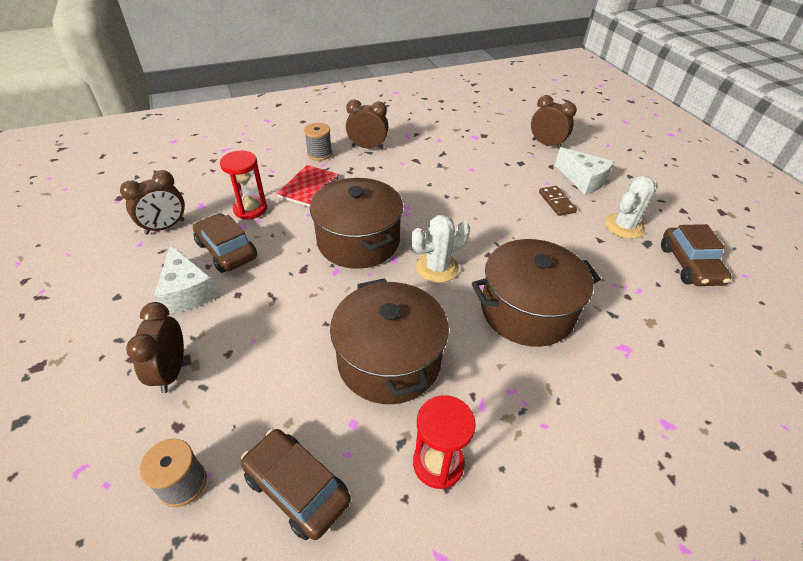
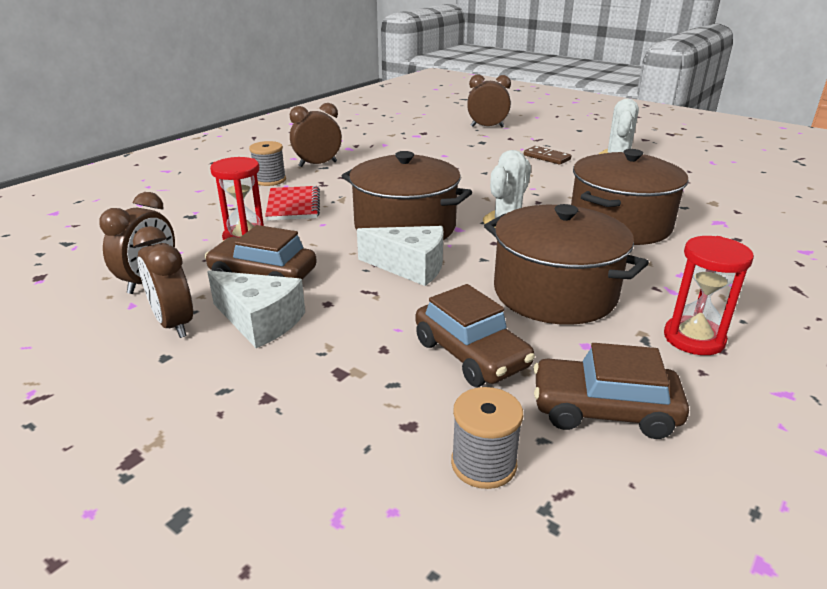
camera: 30 degrees left, 15 degrees down
brown clock [126,302,184,393] -> brown clock moved to [133,226,193,338]
white cheese [555,147,614,195] -> white cheese moved to [357,226,443,286]
brown car [661,224,732,286] -> brown car moved to [415,284,535,387]

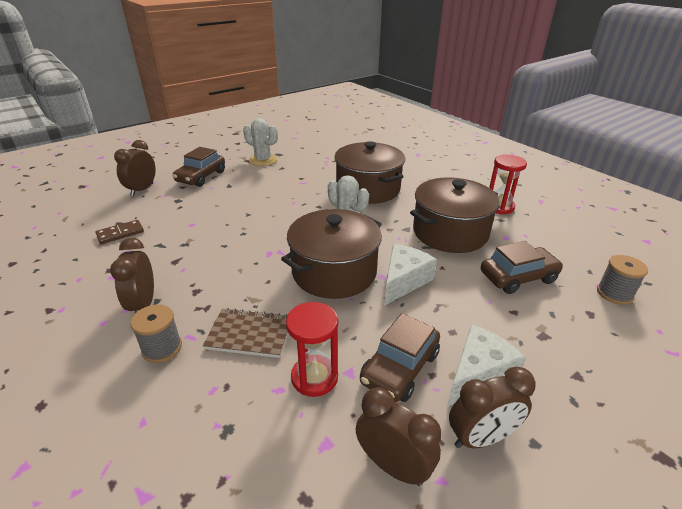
camera: 75 degrees left, 5 degrees up
red notebook [265,186,320,221] -> brown notebook [203,308,288,358]
brown domino [524,146,571,165] -> brown domino moved to [96,220,144,244]
brown car [533,343,689,439] -> brown car moved to [173,147,225,187]

